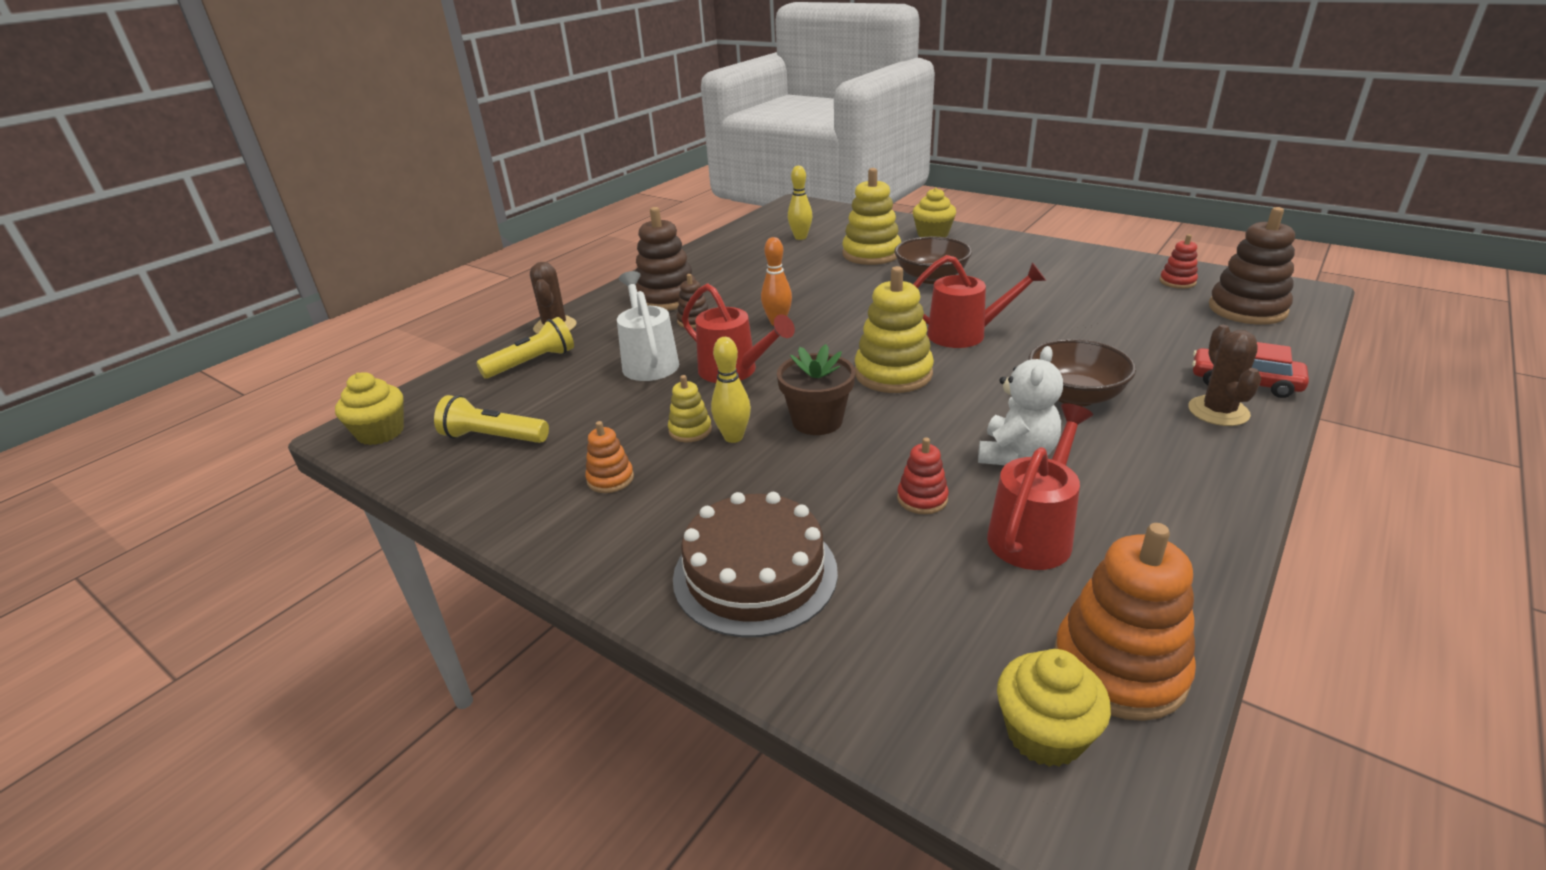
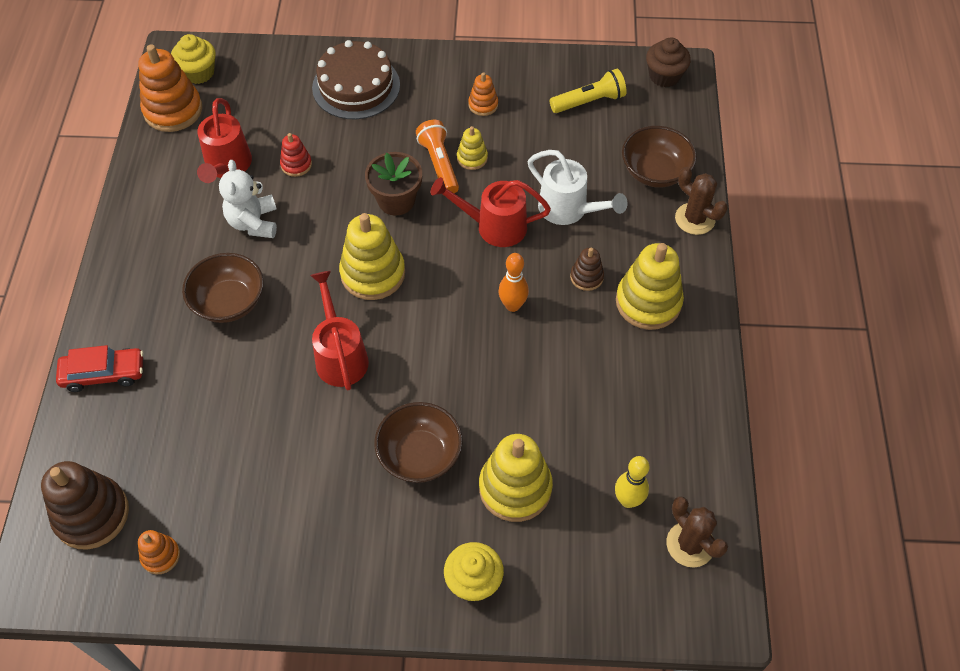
camera: 145 degrees right, 25 degrees up
yellow cupcake [335,372,404,445] -> brown cupcake [646,37,691,87]
yellow flashlight [476,317,574,379] -> brown bowl [622,126,697,188]
brown stacking toy [635,207,696,311] -> yellow stacking toy [616,243,684,330]
yellow bowling pin [711,337,751,443] -> orange flashlight [416,120,459,194]
red watering can [913,255,1046,348] -> red watering can turned 105 degrees clockwise [310,271,369,390]
red stacking toy [1160,234,1198,289] -> orange stacking toy [138,530,180,575]
brown cactus [1188,325,1261,426] -> brown cactus moved to [666,497,728,567]

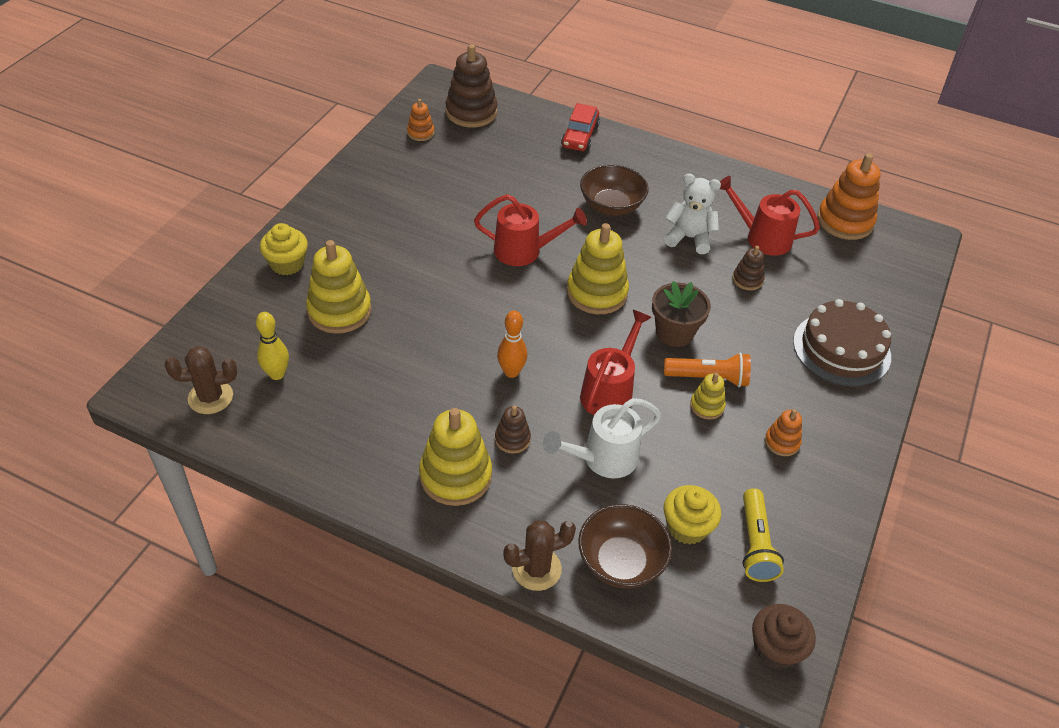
camera: 110 degrees right, 10 degrees down
yellow cupcake [171,34,216,84] -> yellow cupcake moved to [664,485,721,545]
red stacking toy [280,133,312,177] -> brown stacking toy [733,246,764,290]
brown bowl [375,402,462,483] -> none

